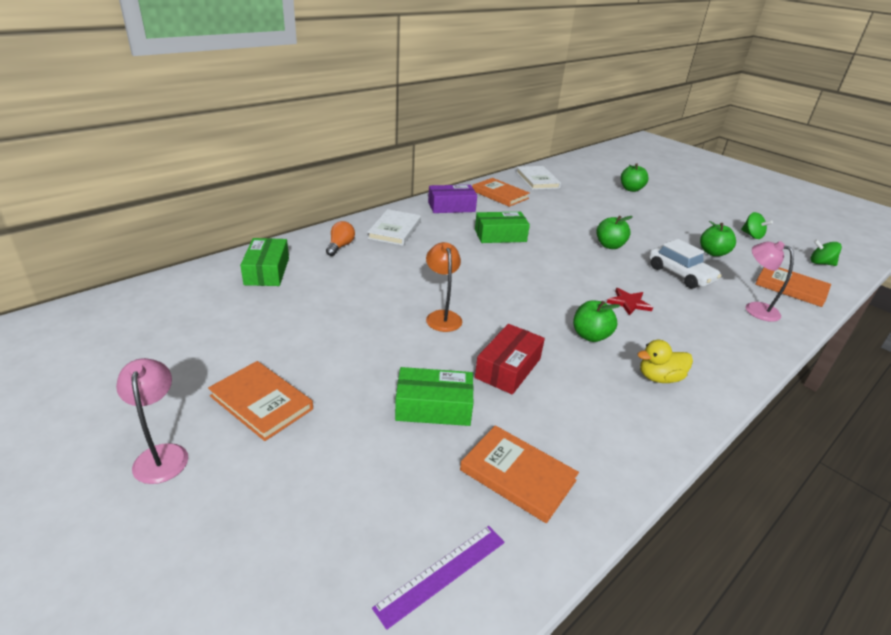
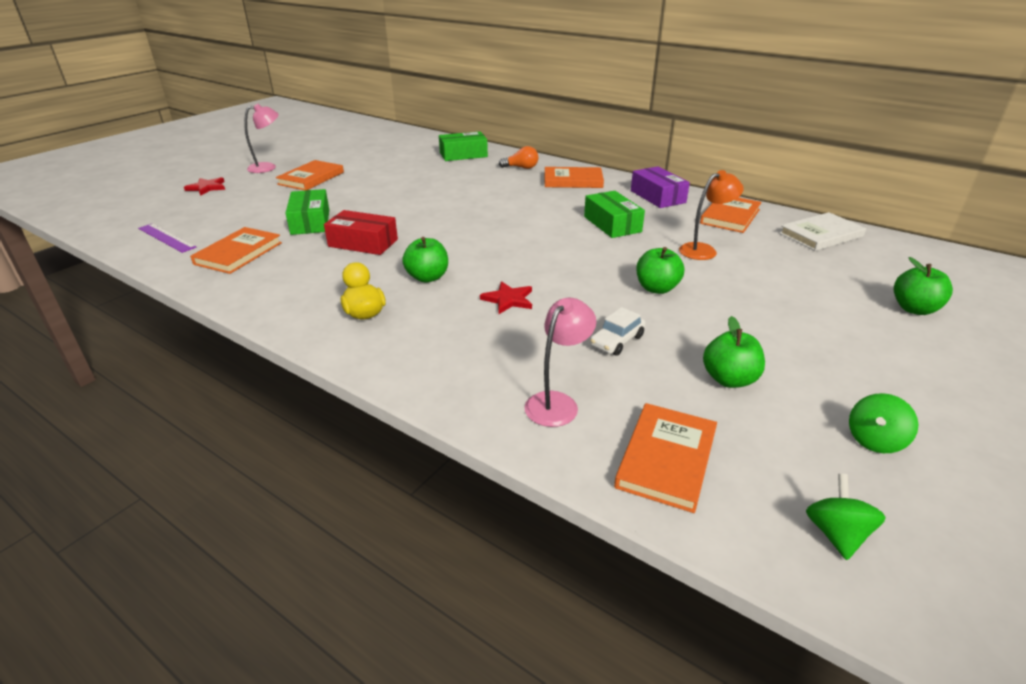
camera: 80 degrees right, 0 degrees up
white book [367,209,421,246] -> orange book [545,167,604,188]
orange lamp [426,242,462,332] -> orange lamp moved to [679,170,744,260]
white car [649,239,722,289] -> white car [590,307,646,356], size x0.63
none -> red star [184,177,225,196]

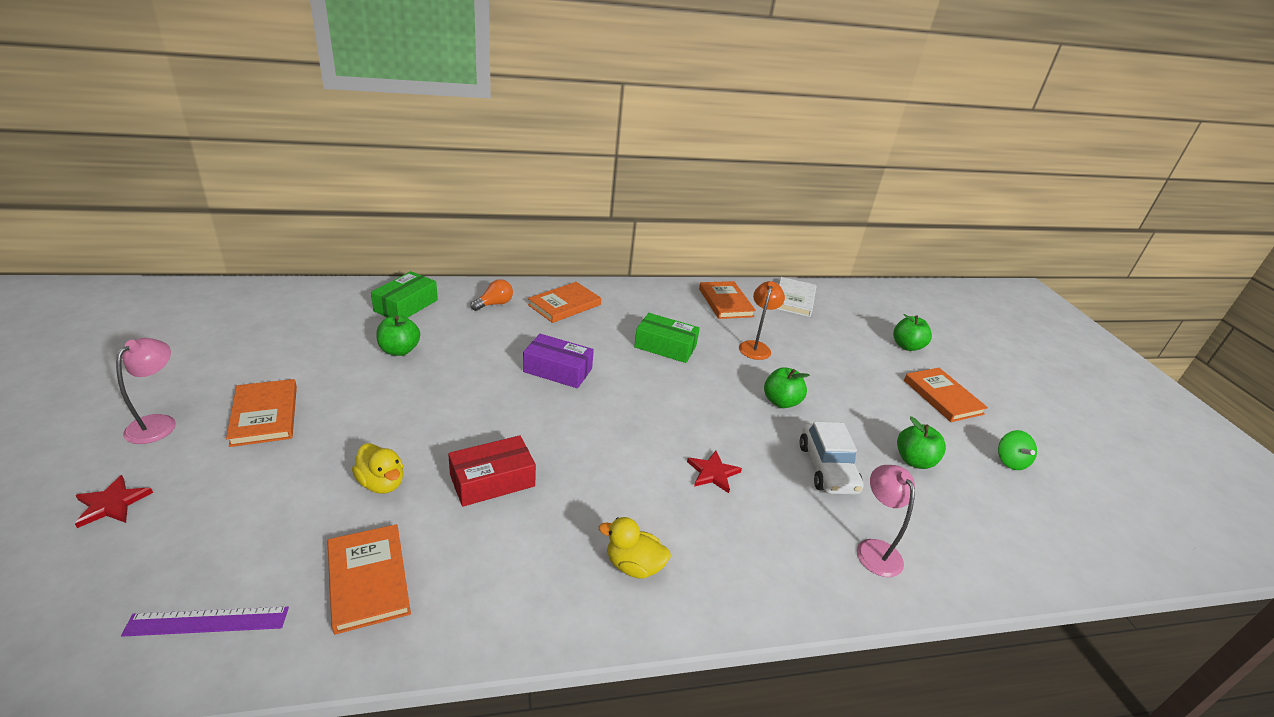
camera: 50 degrees left, 0 degrees up
green box [286,189,329,235] -> yellow duck [352,443,403,494]
green apple [402,237,448,283] -> green apple moved to [376,315,420,356]
white car [590,307,646,356] -> white car [799,422,863,495], size x1.59
orange book [614,403,717,513] -> orange book moved to [904,368,988,422]
purple box [631,166,690,208] -> purple box moved to [523,334,594,388]
green spinning top [806,474,886,560] -> none

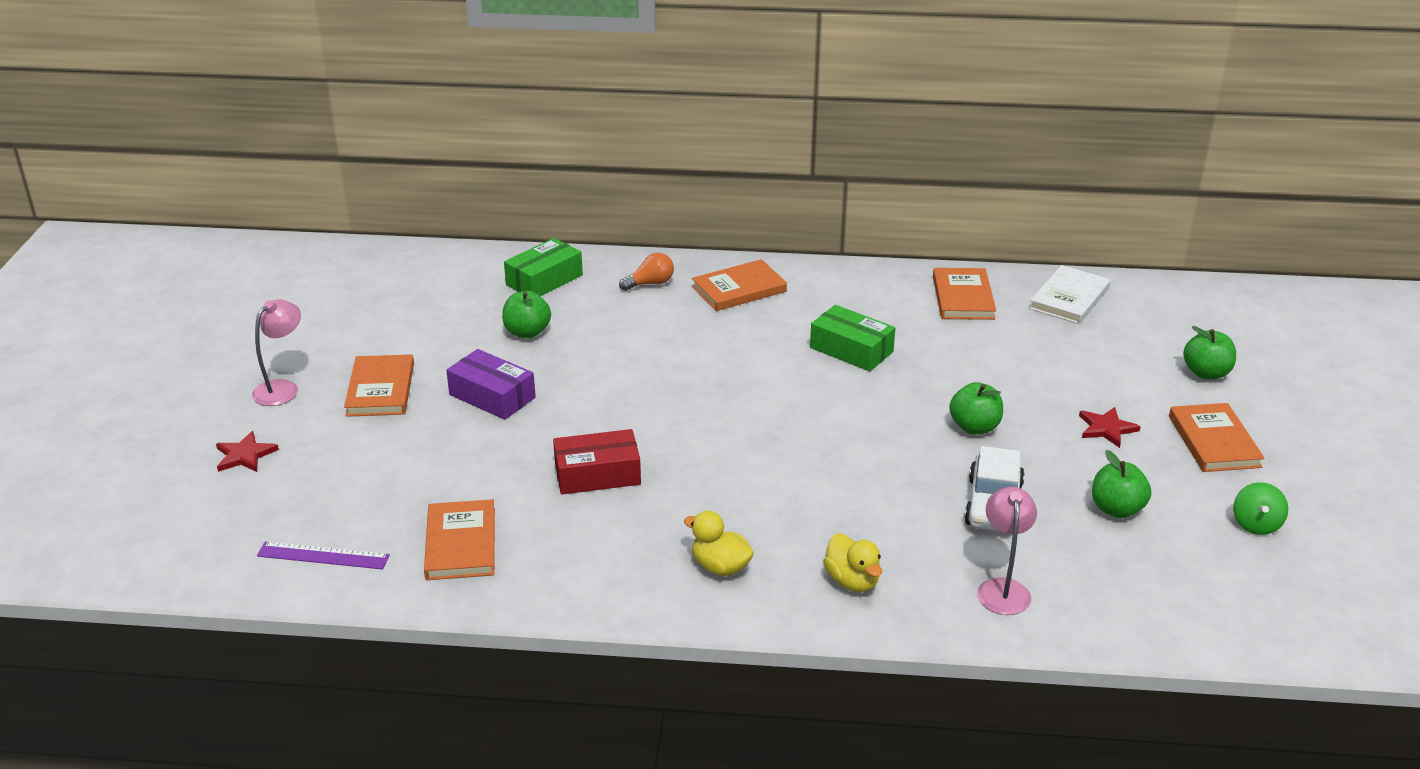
camera: 20 degrees right, 0 degrees up
yellow duck [352,443,403,494] -> yellow duck moved to [823,533,882,592]
purple box [523,334,594,388] -> purple box moved to [446,349,536,420]
red star [687,451,742,493] -> red star moved to [1079,407,1141,448]
orange lamp [739,281,785,360] -> none

